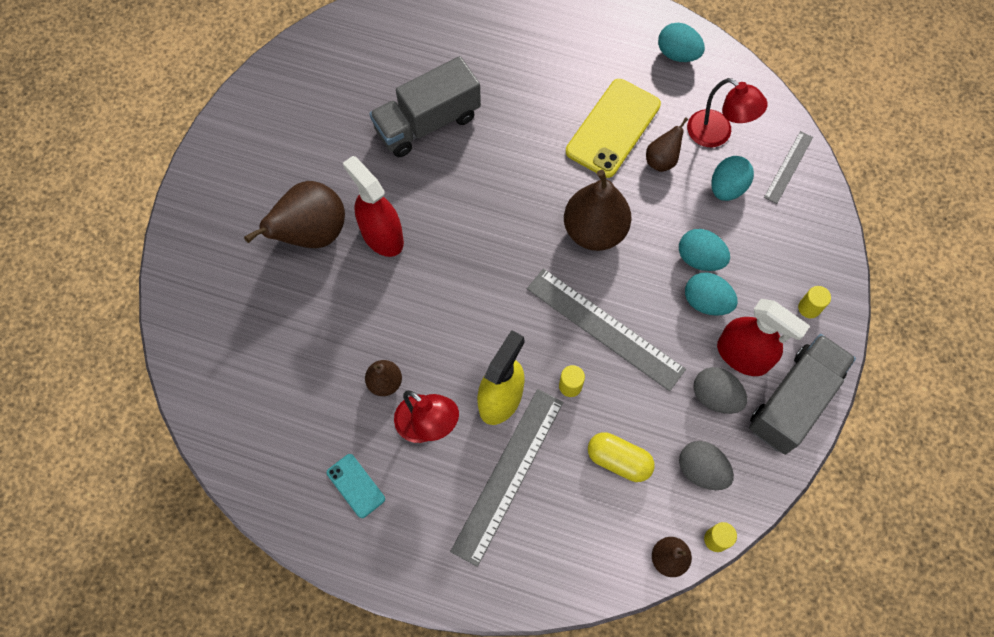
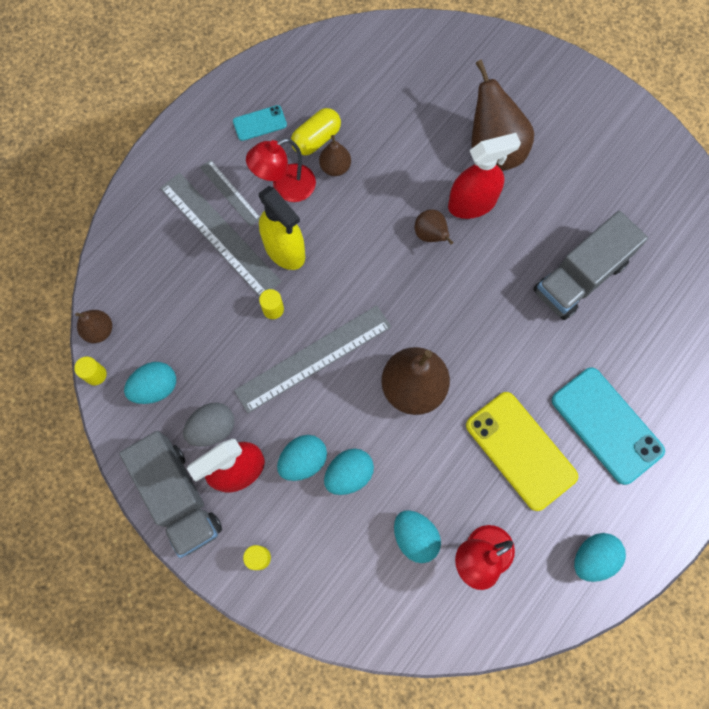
camera: 110 degrees right, 5 degrees up
grey truck [369,56,481,157] -> grey truck turned 120 degrees counterclockwise [533,211,648,320]
yellow capsule [588,432,655,482] -> yellow capsule moved to [291,108,341,156]
brown pear [646,117,688,172] -> brown pear moved to [415,209,454,245]
grey egg [679,441,734,490] -> turquoise egg [124,362,176,404]
grey ruler [764,131,813,204] -> grey ruler moved to [200,160,260,227]
none -> turquoise phone [552,367,665,485]

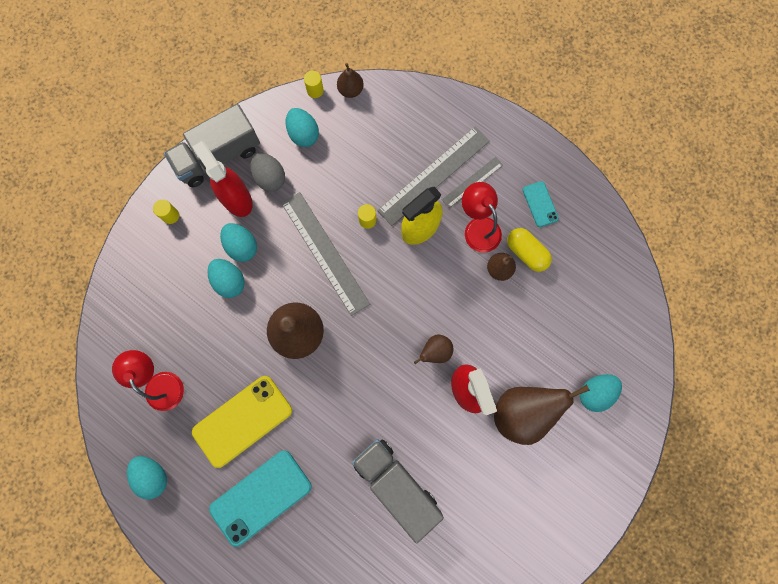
camera: 90 degrees right, 5 degrees up
turquoise egg [394,510,441,563] -> turquoise egg moved to [580,374,622,412]

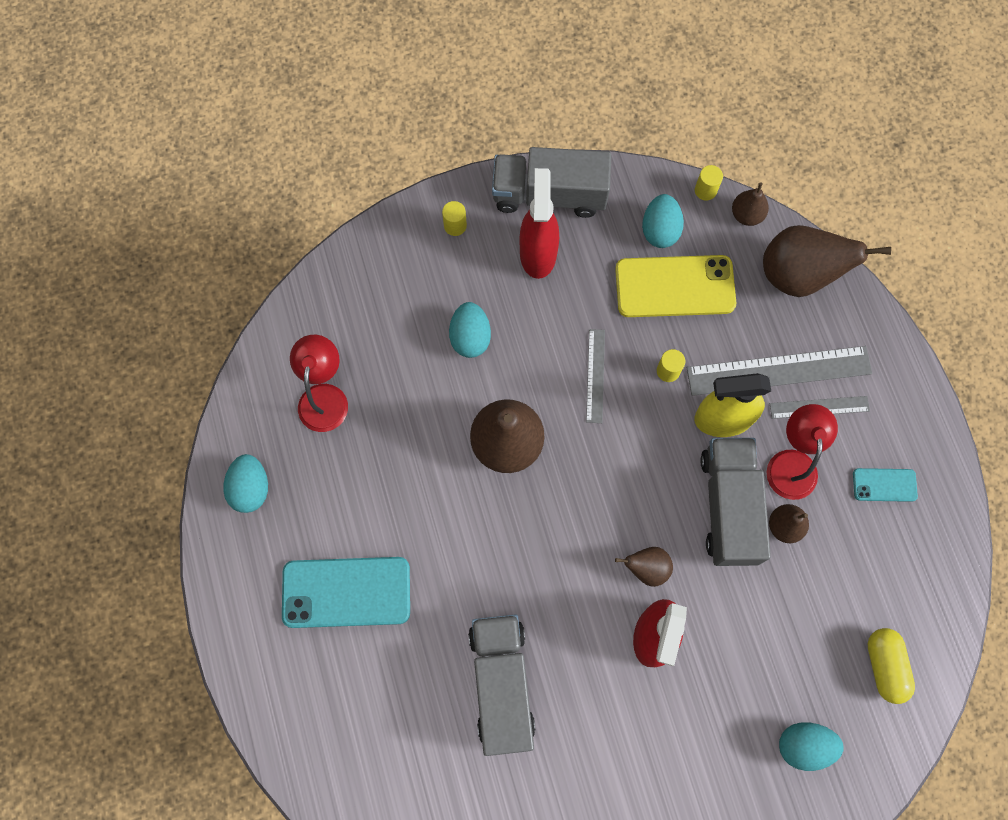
camera: 35 degrees right, 5 degrees down
yellow phone [192,376,292,468] -> yellow phone moved to [615,255,736,317]
turquoise egg [220,223,257,262] -> none
grey egg [251,153,285,192] -> none
grey ruler [281,192,370,316] -> grey ruler [586,329,605,423], size x0.53
brown pear [494,385,590,445] -> brown pear moved to [763,225,891,297]
yellow capsule [507,228,552,272] -> yellow capsule moved to [868,628,915,704]
turquoise phone [523,181,559,227] -> turquoise phone turned 75 degrees clockwise [853,468,918,502]
none -> grey truck [700,438,771,566]

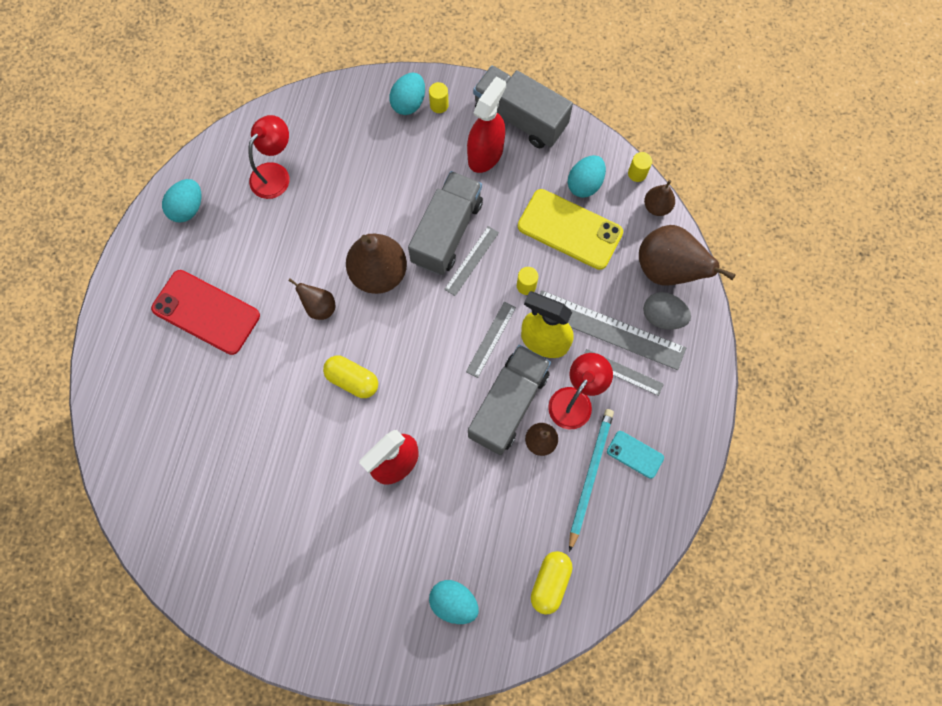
camera: 30 degrees right, 0 degrees up
turquoise phone [282,557,410,628] -> red phone [151,270,260,355]
turquoise egg [449,302,491,358] -> turquoise egg moved to [389,73,425,115]
grey truck [468,614,535,756] -> grey truck moved to [408,171,483,275]
brown pear [615,547,673,587] -> brown pear moved to [288,278,335,320]
none -> yellow capsule [323,356,378,398]
none -> grey ruler [466,302,516,378]
none -> turquoise pencil [569,409,614,552]
none -> grey egg [643,292,691,330]

